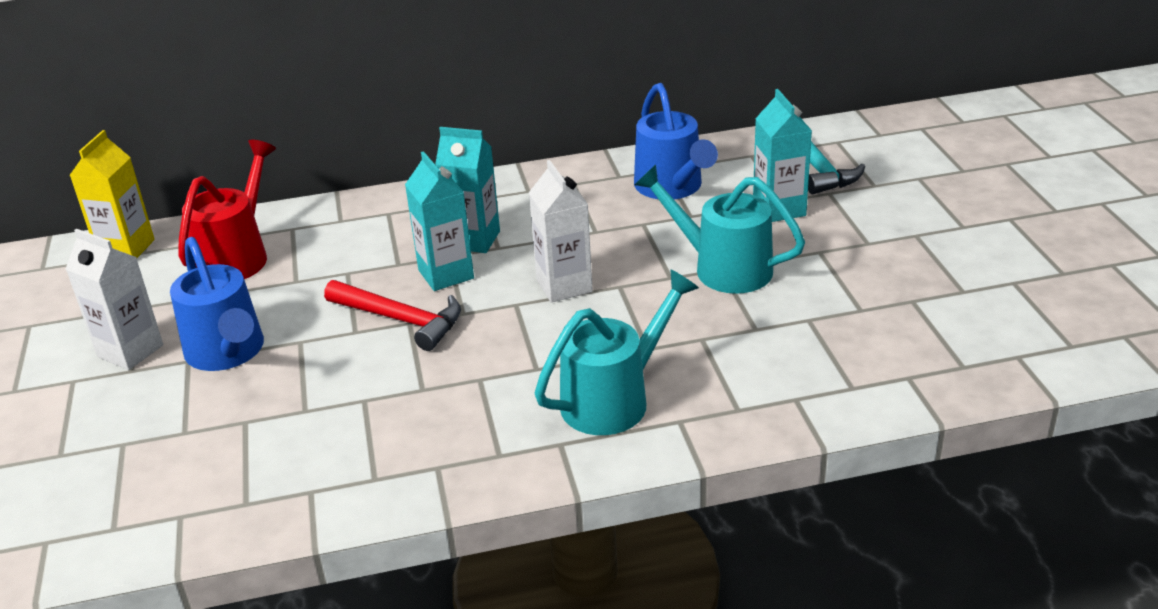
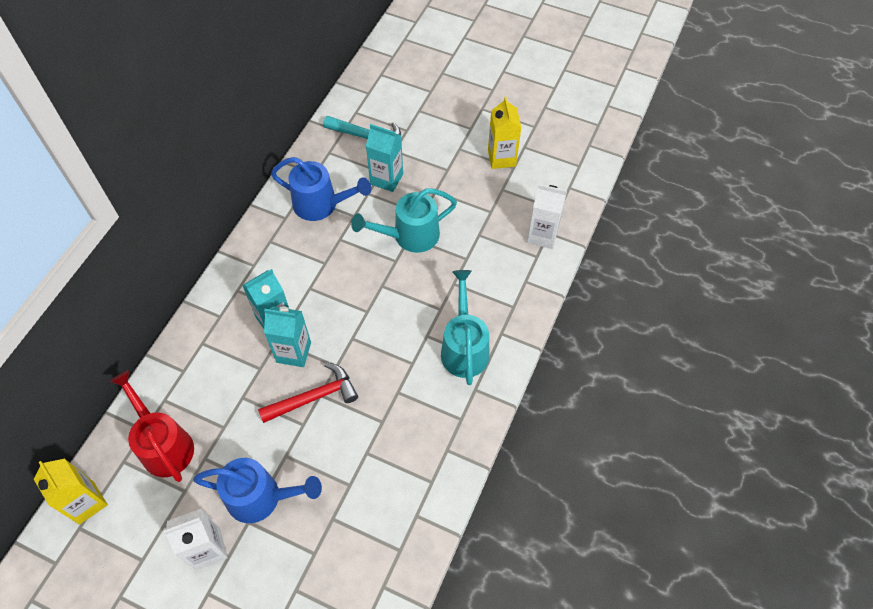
camera: 55 degrees left, 25 degrees up
white carton [529,160,593,303] -> white carton moved to [527,184,567,249]
none -> yellow carton [488,97,521,169]

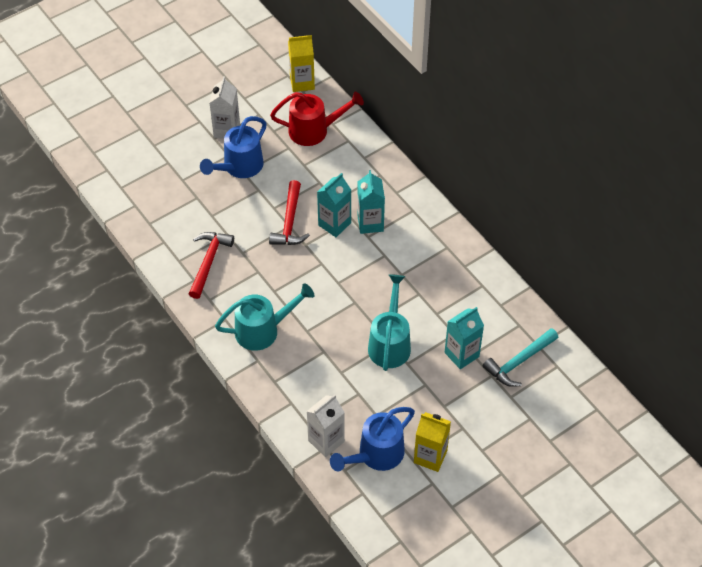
camera: 120 degrees right, 5 degrees down
blue watering can [271,157,371,221] -> blue watering can moved to [330,407,415,471]
turquoise watering can [441,270,489,385] -> turquoise watering can turned 45 degrees counterclockwise [215,283,315,351]
none -> red hammer [189,232,234,299]

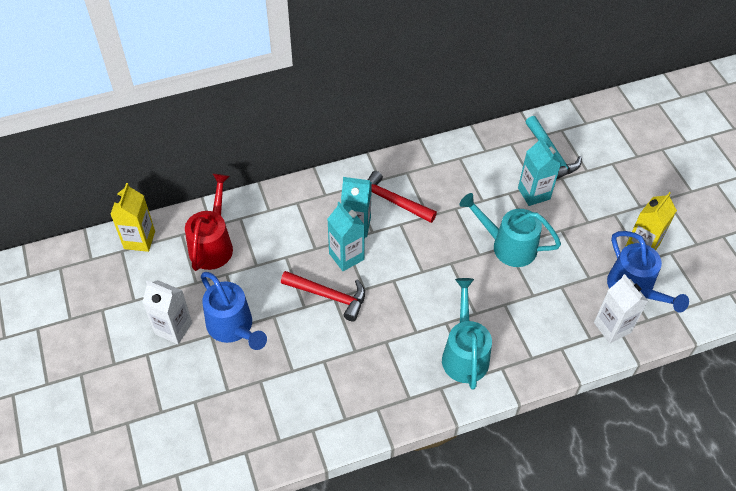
camera: 75 degrees left, 0 degrees up
red hammer [189,232,234,299] -> red hammer moved to [368,171,437,223]

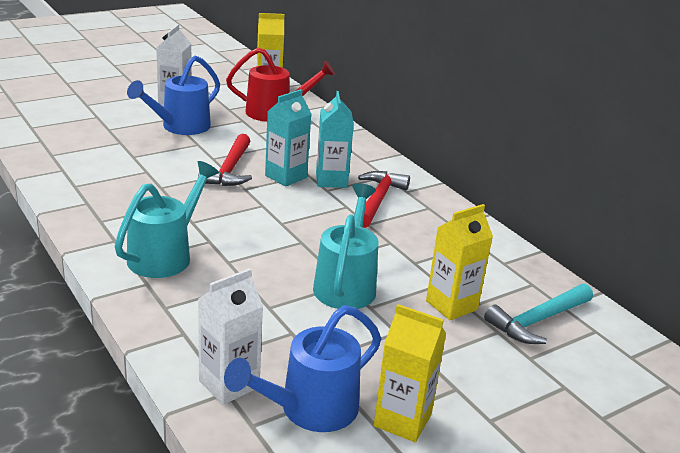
camera: 75 degrees right, 25 degrees down
turquoise watering can [442,278,492,390] -> turquoise watering can turned 45 degrees counterclockwise [115,161,219,278]
turquoise carton [518,137,561,206] -> yellow carton [426,204,493,320]

